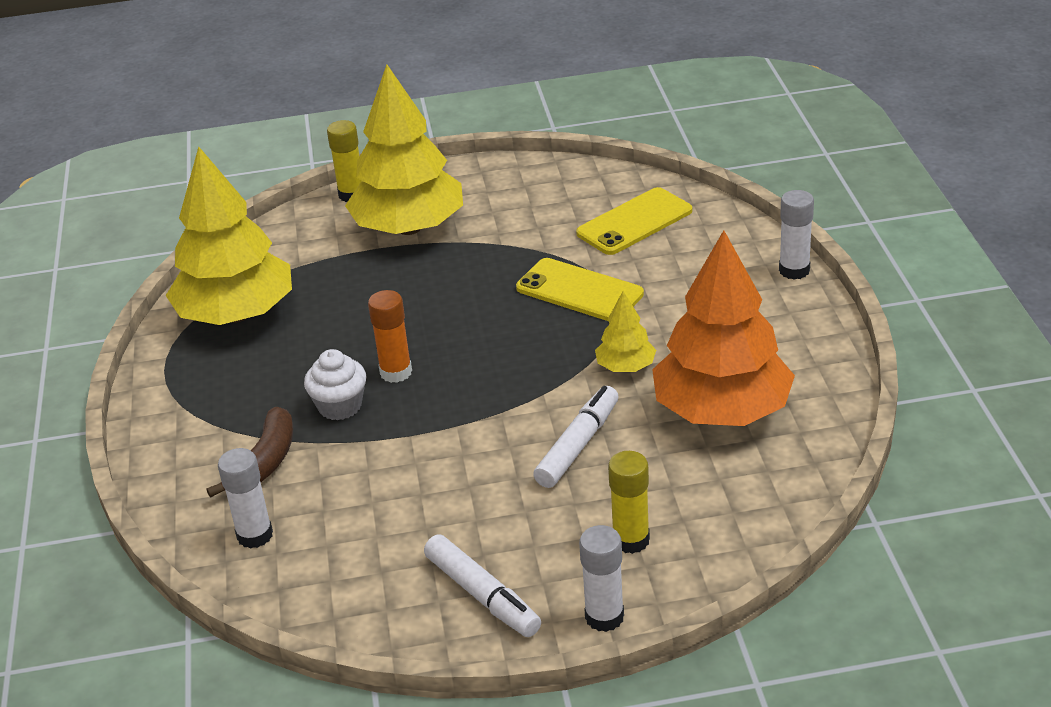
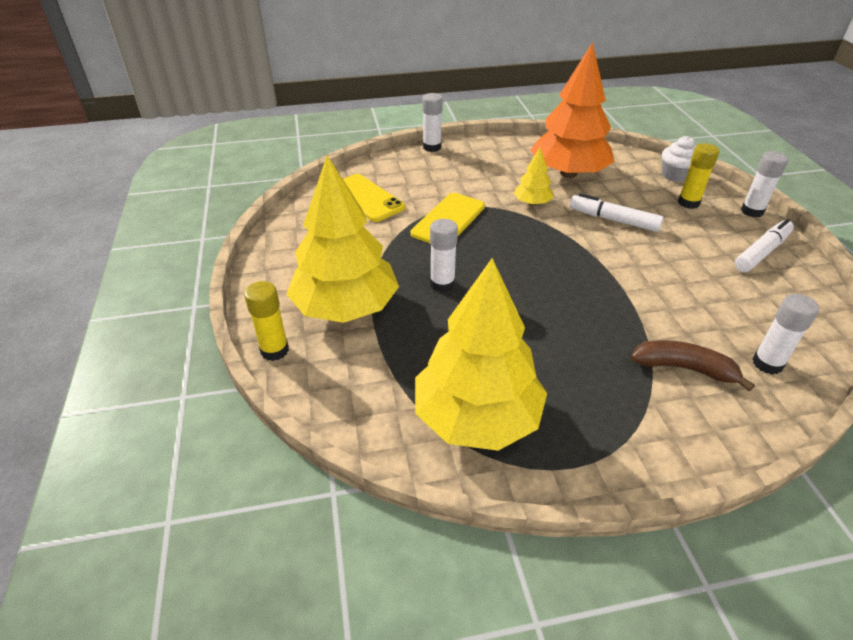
camera: 95 degrees left, 5 degrees up
white cupcake [304,349,366,420] -> white cupcake moved to [662,136,696,182]
orange glue stick [368,290,412,383] -> none
none -> white glue stick [430,219,458,293]

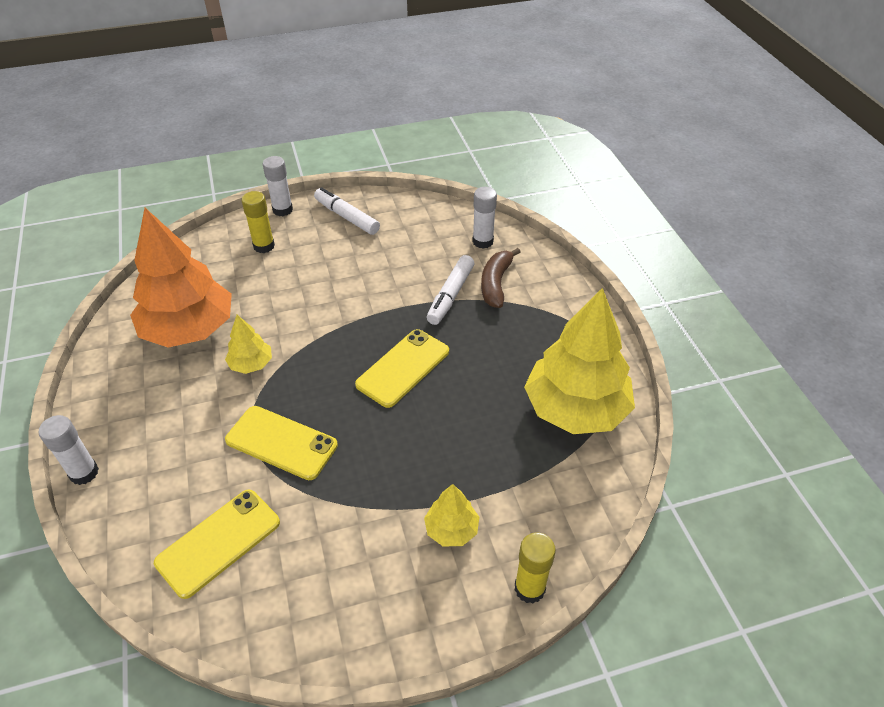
camera: 95 degrees left, 5 degrees up
yellow tree [286,155,399,323] -> yellow tree [424,484,479,546], size x0.45
white glue stick [430,219,458,293] -> none
white marker [570,193,663,232] -> white marker moved to [427,255,474,325]
white cupcake [662,136,696,182] -> none
none -> yellow phone [355,329,449,408]

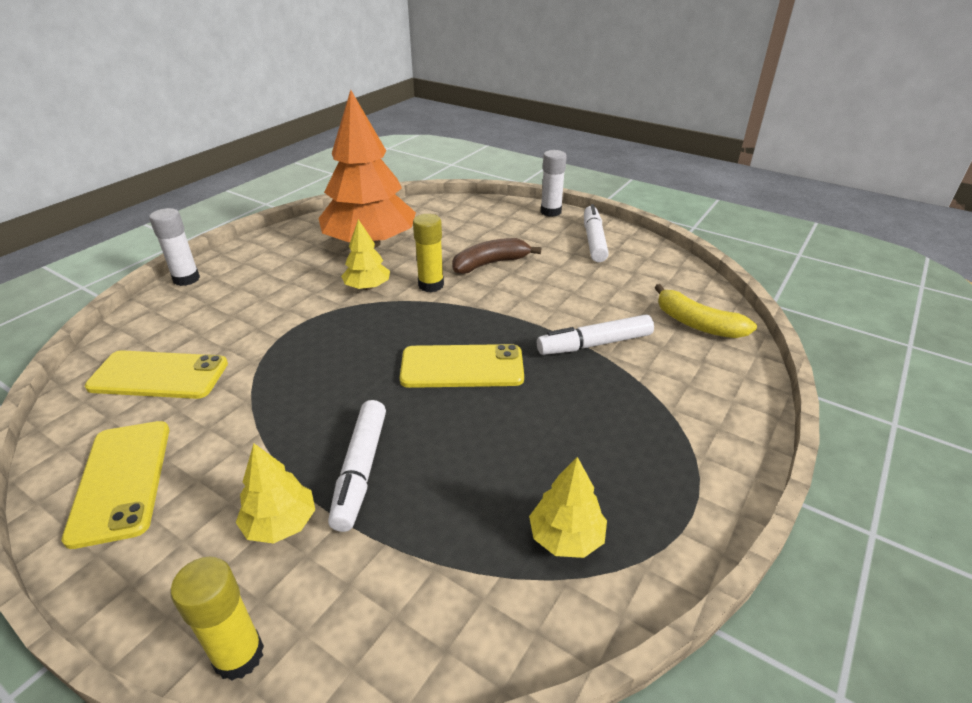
camera: 50 degrees right, 10 degrees down
yellow phone [225,406,338,480] -> yellow phone moved to [62,421,169,549]
yellow glue stick [242,191,275,253] -> yellow glue stick moved to [413,214,444,292]
white glue stick [472,187,497,249] -> yellow banana [655,284,757,338]
brown banana [481,248,521,308] -> brown banana moved to [452,238,541,274]
yellow tree [524,288,635,434] -> yellow tree [529,457,607,558], size x0.45
none -> white marker [328,400,386,532]

